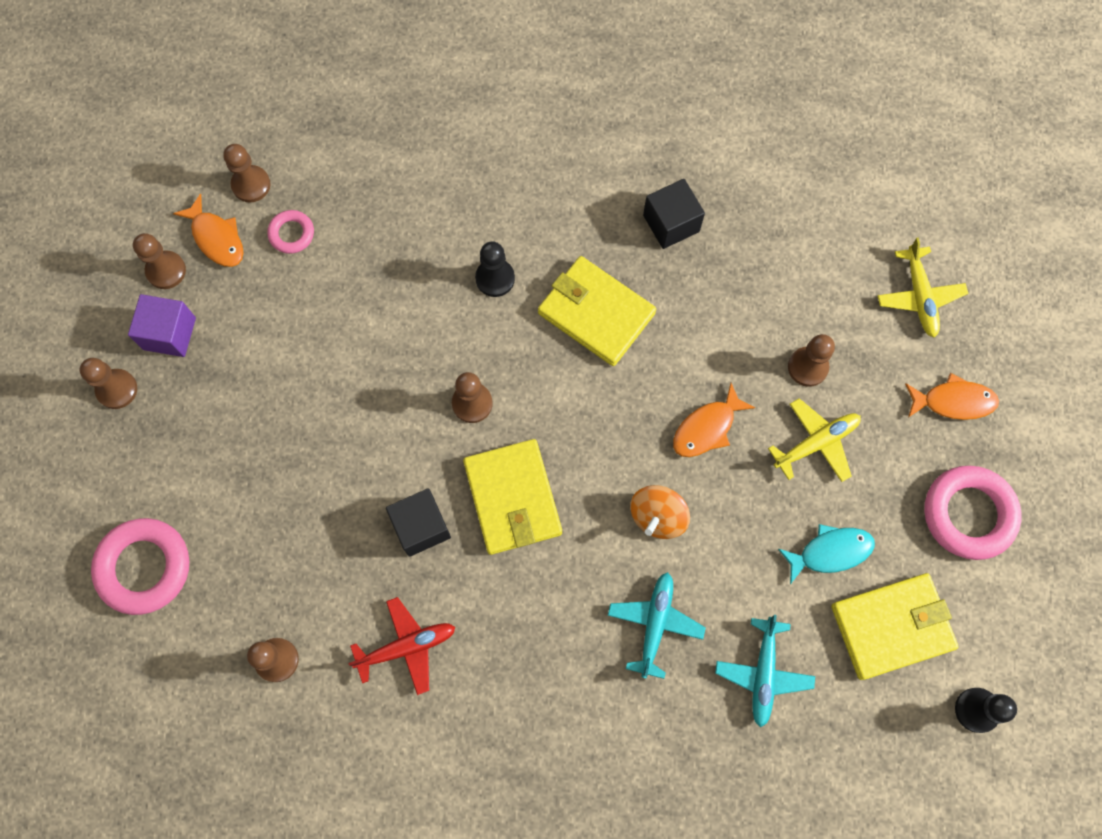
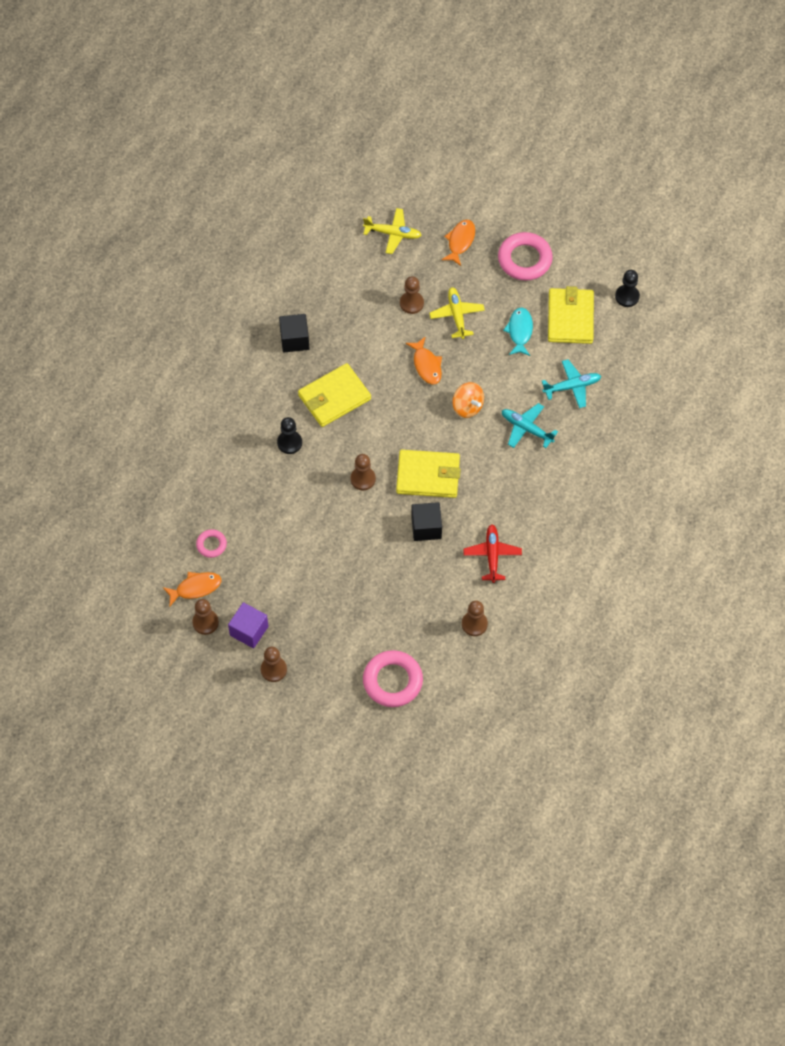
camera: 70 degrees left, 10 degrees down
brown pawn [223,144,271,203] -> none
turquoise plane [715,615,815,727] -> turquoise plane turned 45 degrees counterclockwise [542,359,601,408]

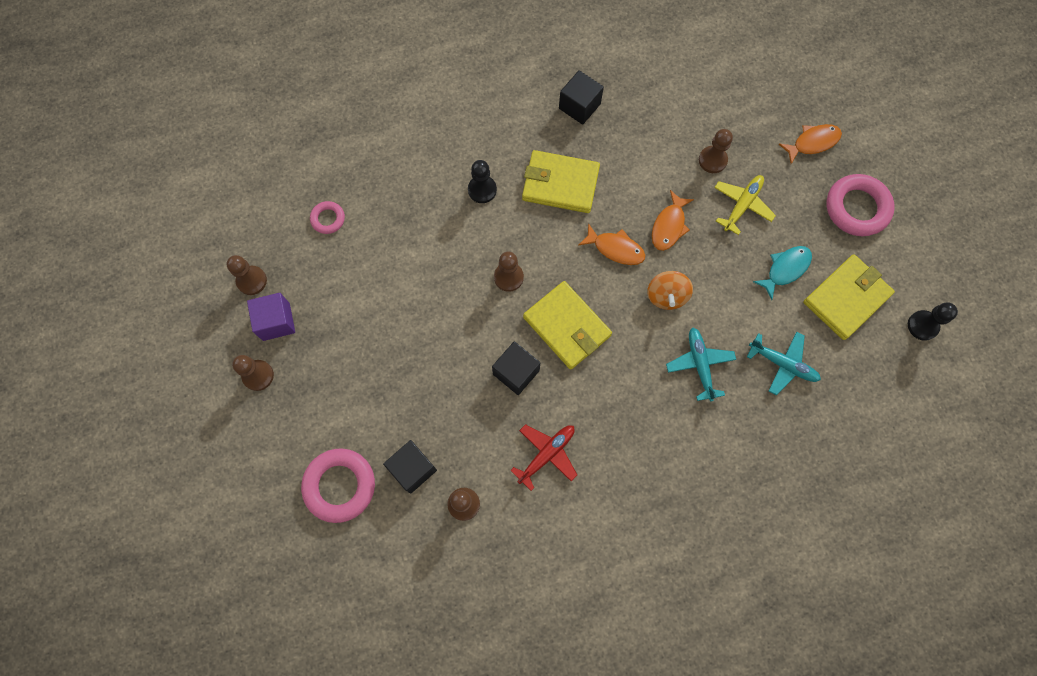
camera: 45 degrees right, 10 degrees up
orange fish [163,572,221,606] -> orange fish moved to [579,223,645,265]
yellow plane [363,208,421,254] -> none
none -> black cube [383,440,437,494]

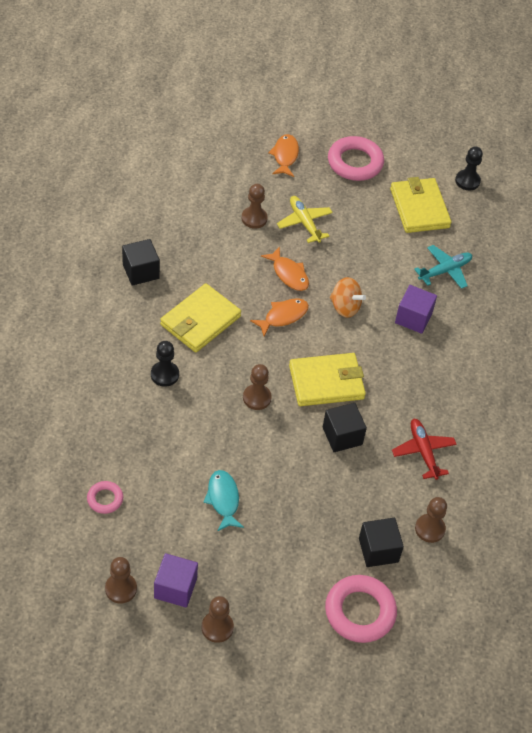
camera: 65 degrees left, 20 degrees down
turquoise plane [666,327,736,402] -> purple cube [395,285,437,334]
turquoise fish [753,246,812,300] -> turquoise fish moved to [203,470,244,531]

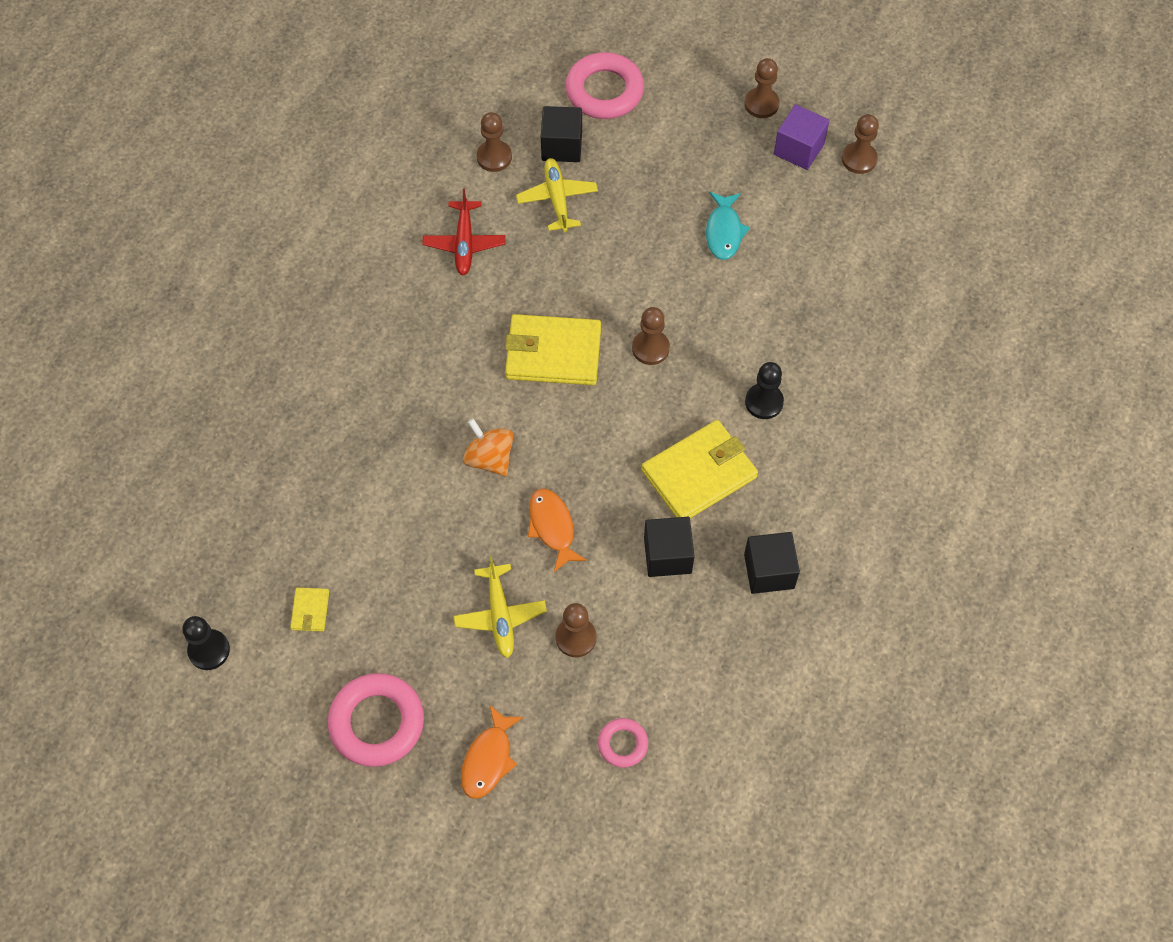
camera: 160 degrees left, 10 degrees up
pink ring [87,481,123,514] -> pink ring moved to [598,718,648,768]
orange fish [250,298,309,336] -> none
black cube [323,403,367,452] -> black cube moved to [644,517,695,577]
yellow wallet [390,177,452,233] -> yellow wallet [290,587,329,632], size x0.45
purple cube [395,285,437,334] -> none
turquoise plane [414,245,472,289] -> none
none -> yellow plane [516,158,598,232]

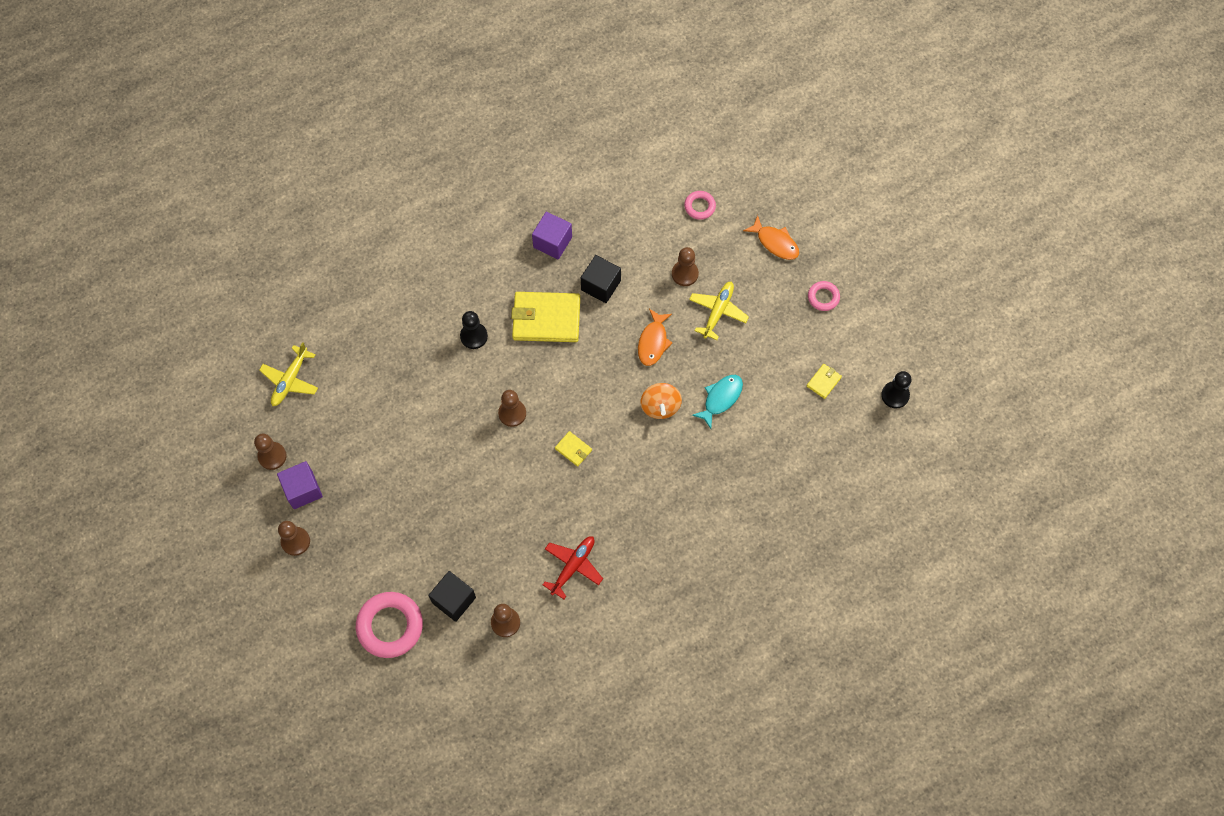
camera: 145 degrees left, 5 degrees up
pink ring [328,673,424,767] -> pink ring [808,281,840,311], size x0.52
orange fish [461,705,524,799] -> orange fish turned 75 degrees clockwise [743,215,799,260]
yellow wallet [505,314,601,385] -> yellow wallet [555,431,592,467], size x0.45
yellow plane [516,158,598,232] -> yellow plane moved to [259,342,318,406]
turquoise fish [706,192,750,260] -> turquoise fish moved to [692,375,743,429]
black cube [744,532,800,594] -> purple cube [532,212,572,259]

